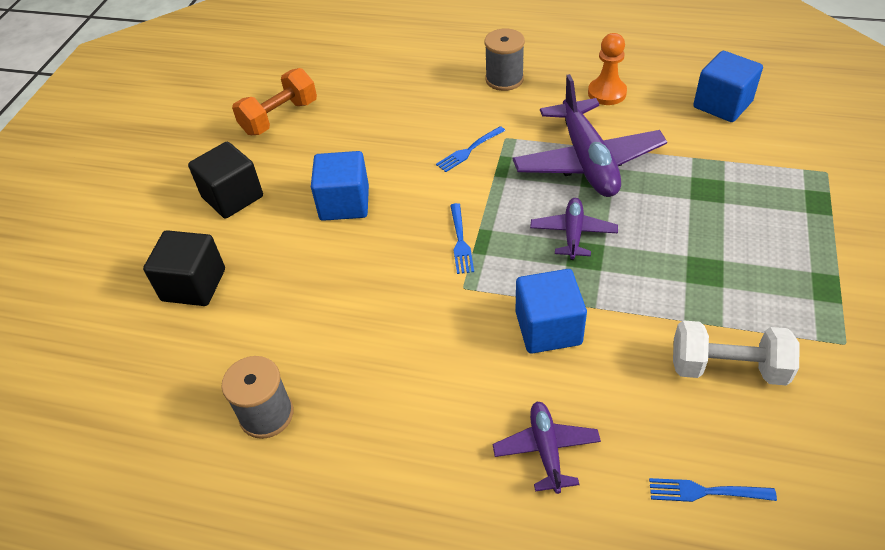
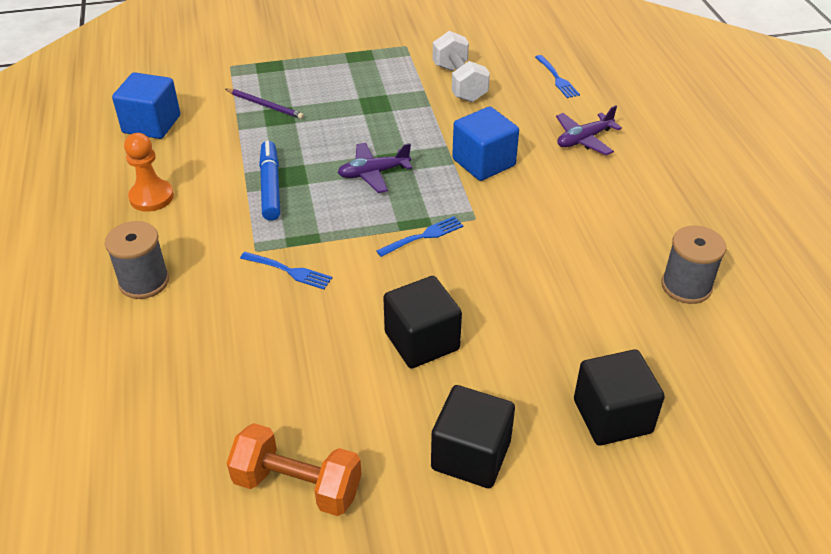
camera: 120 degrees left, 5 degrees down
blue cube [311,151,369,221] -> black cube [383,276,462,369]
purple plane [513,74,667,197] -> blue marker [259,141,280,221]
none -> purple pencil [225,89,304,119]

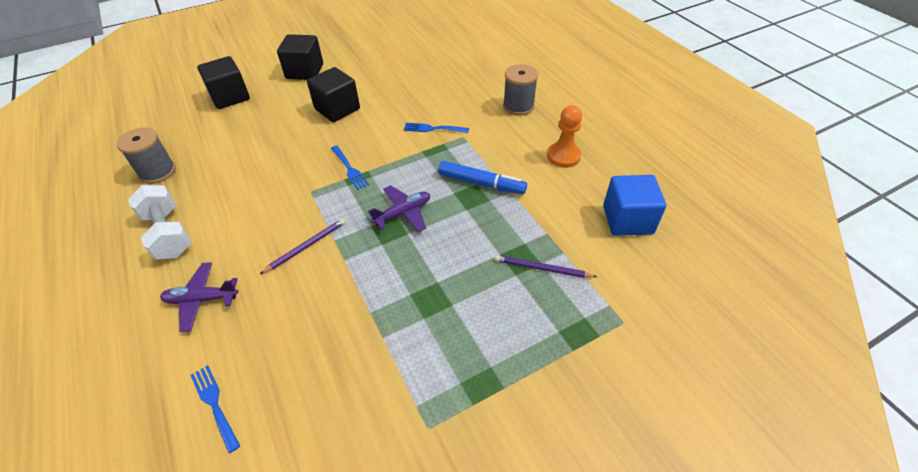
camera: 165 degrees right, 5 degrees up
orange dumbbell [227,423,362,516] -> none
blue marker [259,141,280,221] -> blue marker turned 45 degrees counterclockwise [438,161,527,194]
blue fork [376,216,463,257] -> blue fork turned 75 degrees counterclockwise [331,145,369,190]
white dumbbell [433,31,490,102] -> white dumbbell moved to [128,185,191,259]
blue cube [452,107,519,181] -> purple pencil [260,219,345,274]
purple plane [556,105,622,155] -> purple plane turned 135 degrees counterclockwise [160,262,238,332]

